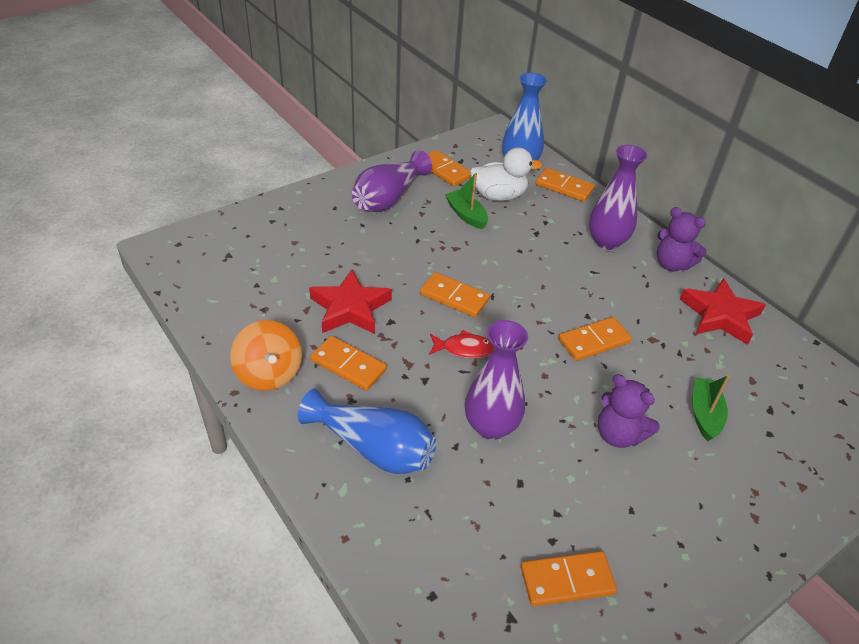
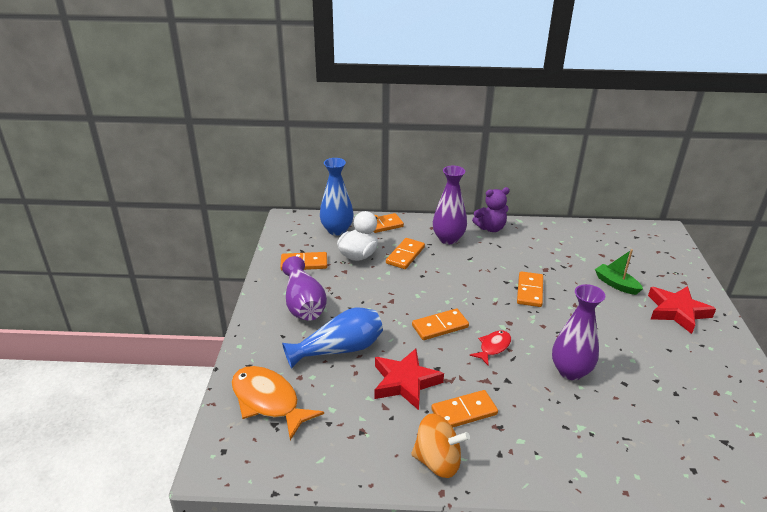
camera: 50 degrees left, 10 degrees down
blue vase [298,389,437,474] -> blue vase moved to [282,307,383,369]
green boat [445,173,488,229] -> none
orange domino [521,551,617,606] -> orange domino moved to [386,238,425,269]
purple teddy bear [598,374,660,448] -> none
red star [680,278,766,345] -> red star moved to [648,286,716,334]
none -> orange fish [231,366,324,440]

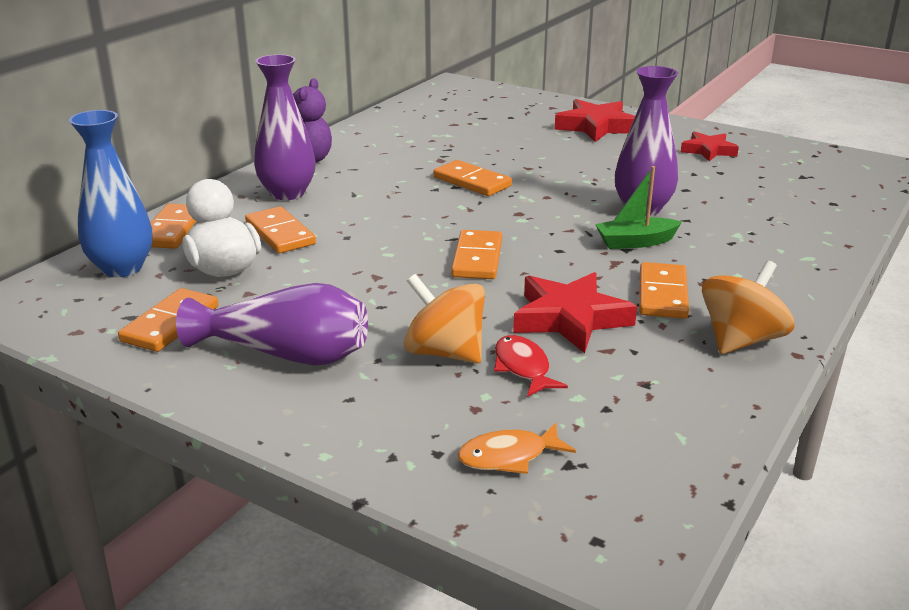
camera: 60 degrees left, 5 degrees down
orange fish [231,366,324,440] -> orange fish [458,423,576,474], size x0.55
blue vase [282,307,383,369] -> orange spinning top [403,274,485,363]
red fish [470,331,511,365] -> red fish moved to [494,335,568,397]
green boat [595,249,643,295] -> green boat moved to [595,166,682,249]
none -> red star [681,132,739,161]

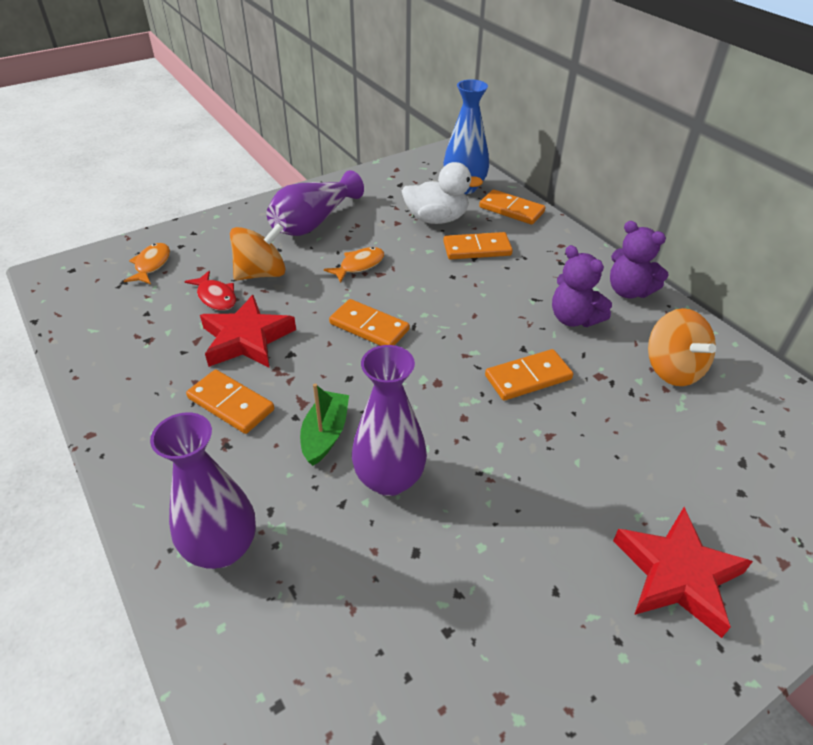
camera: 115 degrees right, 15 degrees up
orange domino [118,288,218,352] -> none
purple vase [254,54,315,200] -> purple vase moved to [150,412,256,569]
red fish [494,335,568,397] -> red fish turned 45 degrees clockwise [184,271,236,311]
red star [681,132,739,161] -> none
orange spinning top [702,260,795,354] -> orange spinning top moved to [648,308,716,386]
none -> orange fish [324,247,384,283]
none -> purple teddy bear [552,245,612,327]

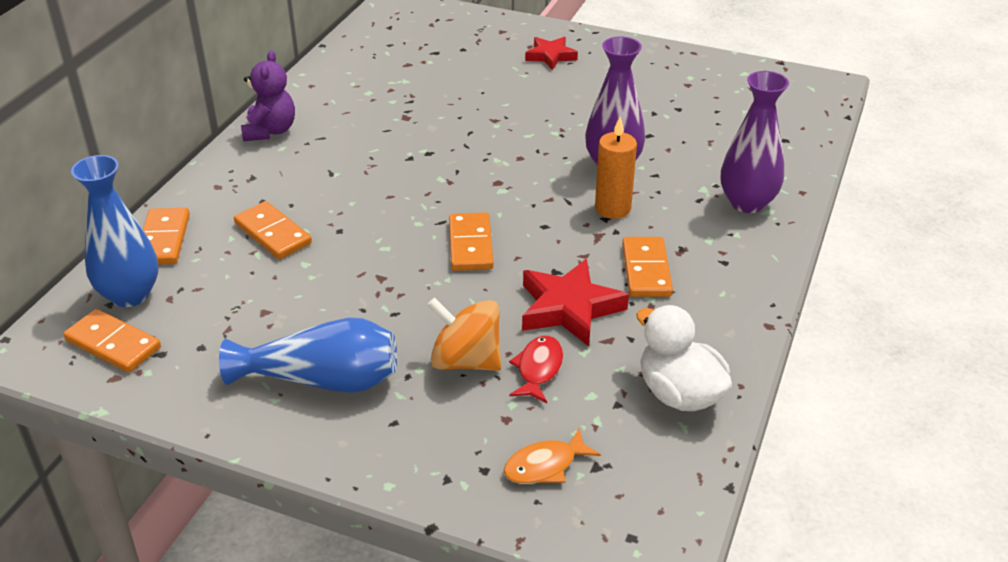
camera: 125 degrees left, 5 degrees down
purple vase [266,170,364,236] -> blue vase [219,317,397,393]
green boat [300,383,349,466] -> orange candle [595,117,637,219]
orange fish [324,247,384,283] -> none
white duck [402,162,483,224] -> white duck moved to [636,305,732,411]
orange domino [485,349,573,401] -> orange domino moved to [63,309,161,373]
purple teddy bear [552,245,612,327] -> none
red star [613,507,753,638] -> red star [525,37,578,70], size x0.63
orange spinning top [648,308,716,386] -> none

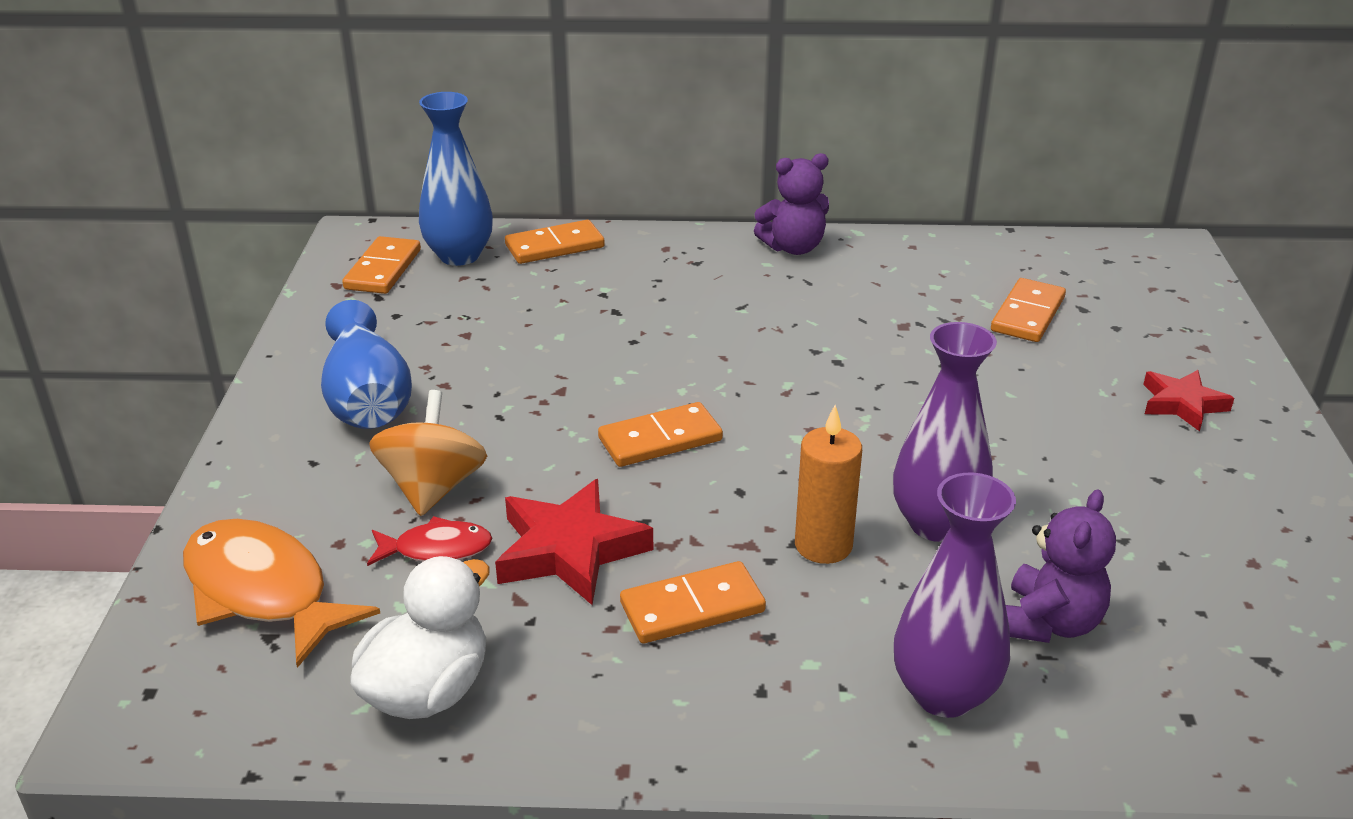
camera: 70 degrees right, 5 degrees down
orange domino [234,201,312,259] -> orange domino moved to [991,278,1066,342]
orange fish [503,428,601,484] -> orange fish [183,519,380,668], size x1.83
none -> purple teddy bear [1006,489,1116,643]

